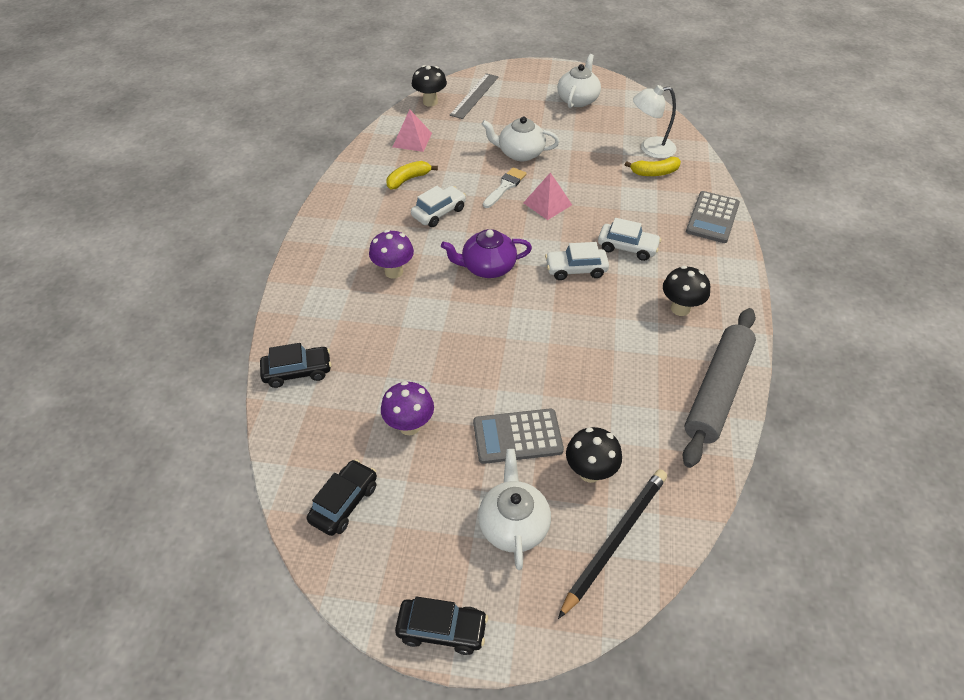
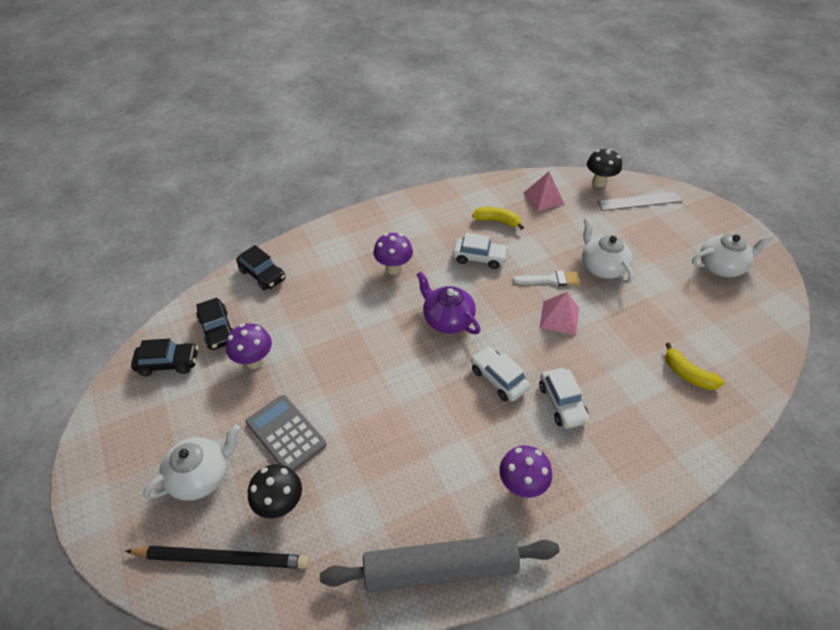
camera: 55 degrees right, 0 degrees up
black car [395,596,488,655] -> black car moved to [196,298,233,350]
white lamp [633,85,677,159] -> none
black mushroom [663,266,710,316] -> purple mushroom [499,445,552,498]
grey calculator [686,191,740,243] -> none

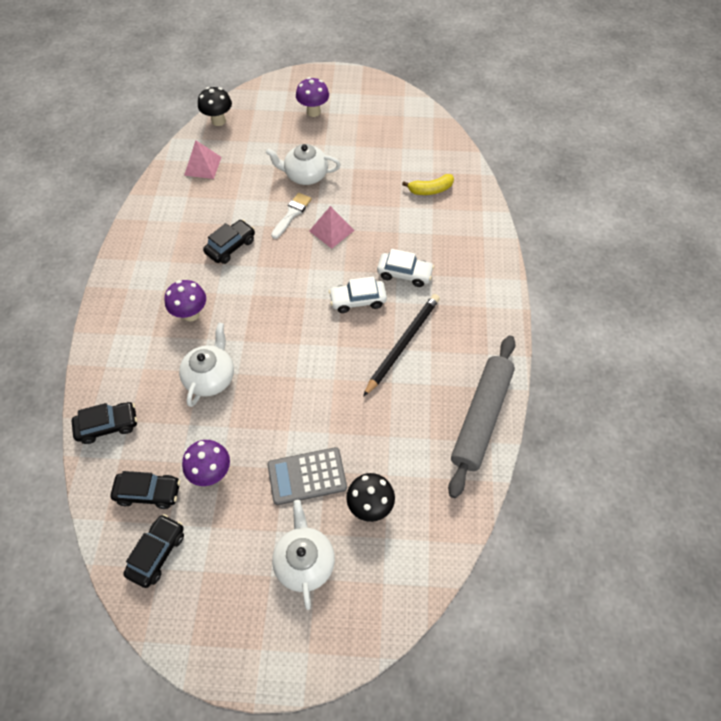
camera: 60 degrees left, 10 degrees up
black pencil [126,546,309,569] -> black pencil moved to [363,294,440,397]
purple teapot [416,272,480,334] -> none
white car [453,233,508,269] -> black car [203,220,255,264]
yellow banana [472,207,524,230] -> none
purple mushroom [499,445,552,498] -> purple mushroom moved to [296,77,329,117]
grey ruler [597,192,683,211] -> none
white teapot [692,234,773,277] -> white teapot moved to [179,323,234,407]

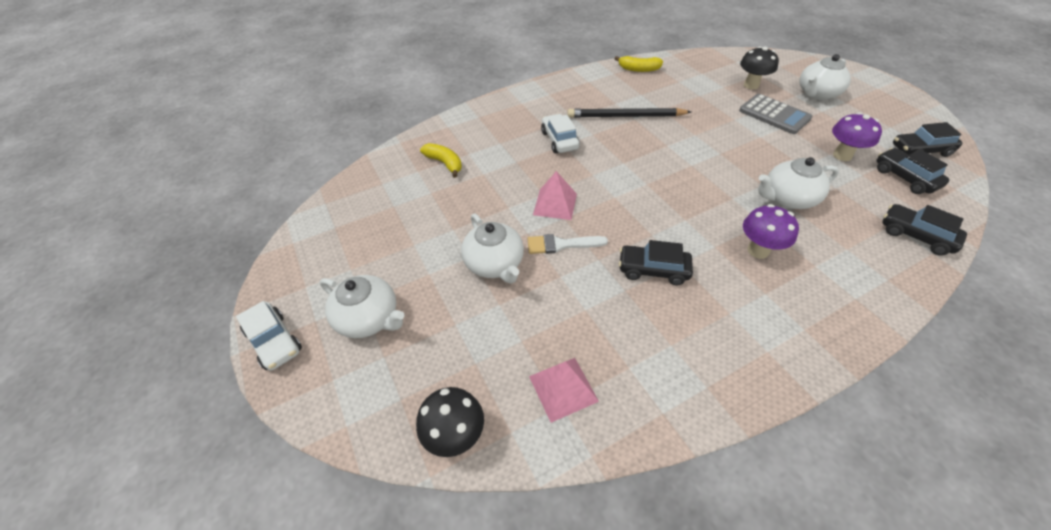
camera: 120 degrees left, 10 degrees down
purple mushroom [296,77,329,117] -> white teapot [319,275,405,338]
white car [329,276,387,313] -> white car moved to [236,301,302,371]
grey rolling pin [448,336,516,498] -> yellow banana [615,56,663,72]

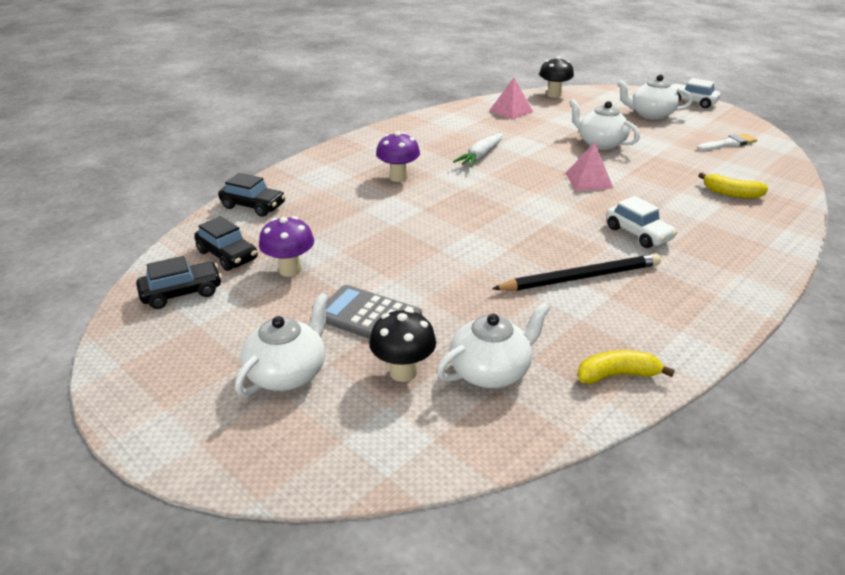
camera: 160 degrees right, 15 degrees down
white brush [528,234,608,254] -> white brush moved to [697,133,757,151]
black car [619,240,693,285] -> white carrot [453,133,503,167]
white teapot [759,157,839,209] -> white teapot moved to [437,302,551,388]

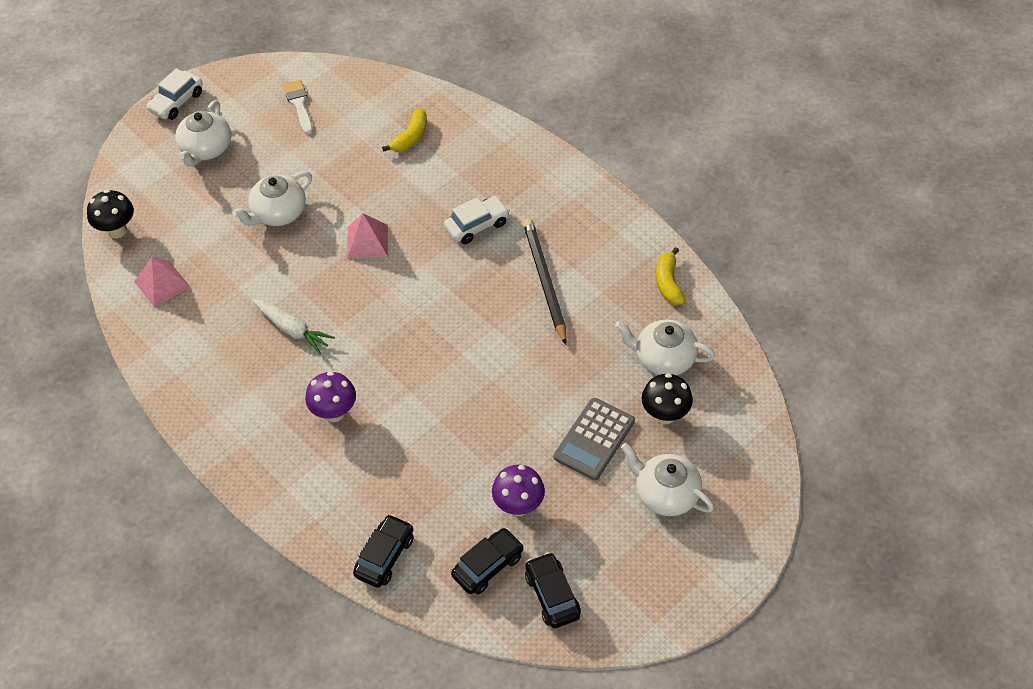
camera: 85 degrees left, 20 degrees up
white teapot [437,302,551,388] -> white teapot turned 45 degrees counterclockwise [615,319,715,375]

